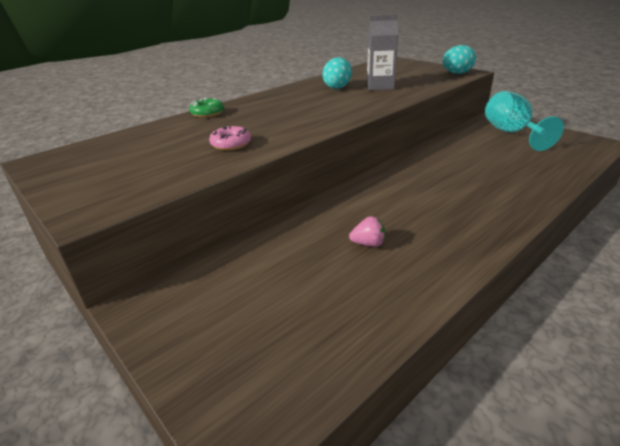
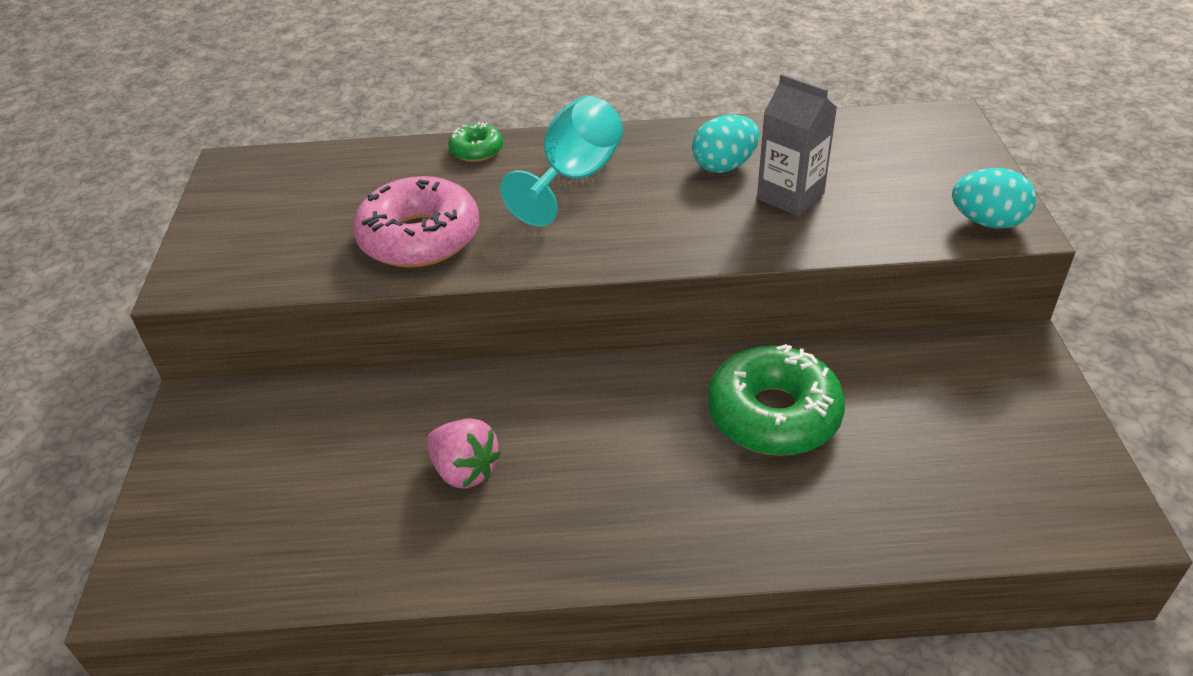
camera: 40 degrees right, 10 degrees up
pink donut [209,126,251,151] -> pink donut [353,176,479,268], size x2.03
pink strawberry [349,216,385,247] -> pink strawberry [426,418,502,488], size x1.56
turquoise goblet [485,91,564,151] -> turquoise goblet moved to [500,96,623,226]
none -> green donut [707,344,845,456]

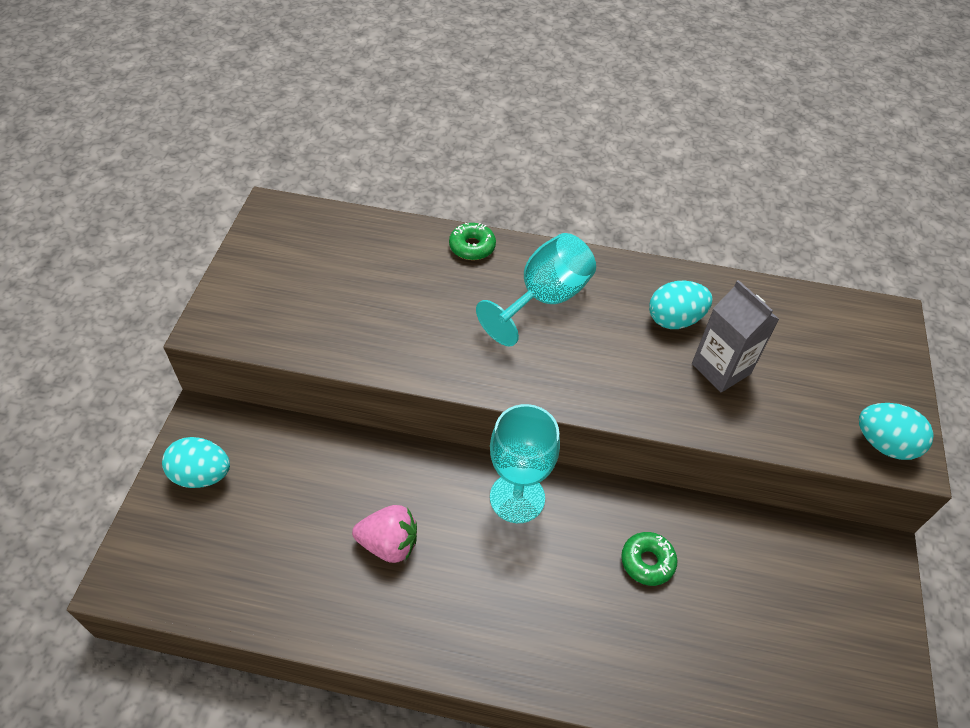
camera: 10 degrees right, 10 degrees up
pink donut [353,176,479,268] -> none
pink strawberry [426,418,502,488] -> pink strawberry turned 45 degrees counterclockwise [352,505,417,563]
green donut [707,344,845,456] -> green donut [621,532,677,586], size x0.49
none -> turquoise egg [162,437,230,488]
none -> turquoise goblet [490,404,560,523]

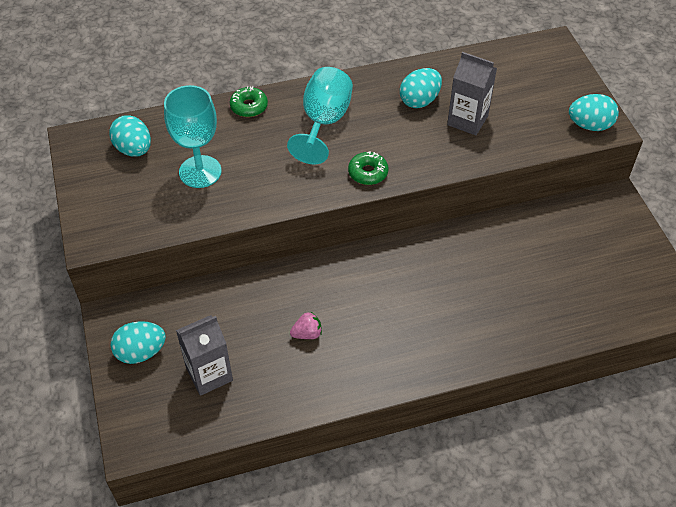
camera: 25 degrees left, 0 degrees up
pink strawberry [352,505,417,563] -> pink strawberry [290,312,322,339], size x0.64
turquoise goblet [490,404,560,523] -> turquoise goblet moved to [164,85,221,188]
green donut [621,532,677,586] -> green donut moved to [348,152,389,185]
none -> turquoise egg [109,115,151,157]
none -> grey carton [176,315,233,396]

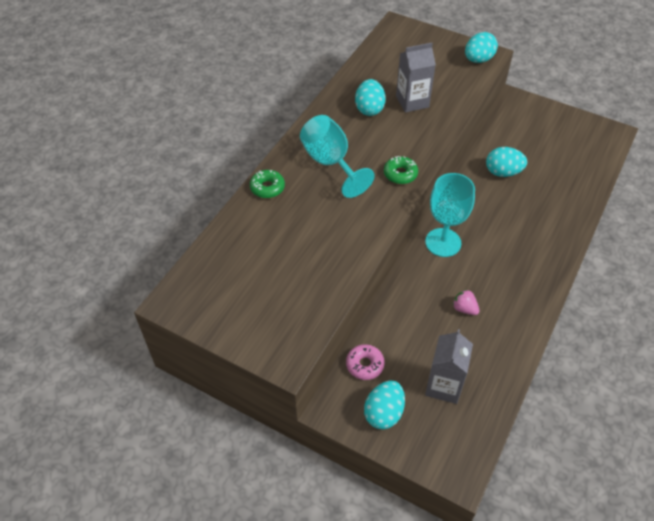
camera: 45 degrees left, 0 degrees up
turquoise egg [109,115,151,157] -> turquoise egg moved to [486,147,527,177]
turquoise goblet [164,85,221,188] -> turquoise goblet moved to [425,173,475,257]
pink strawberry [290,312,322,339] -> pink strawberry turned 75 degrees counterclockwise [453,290,480,315]
none -> pink donut [346,344,385,380]

